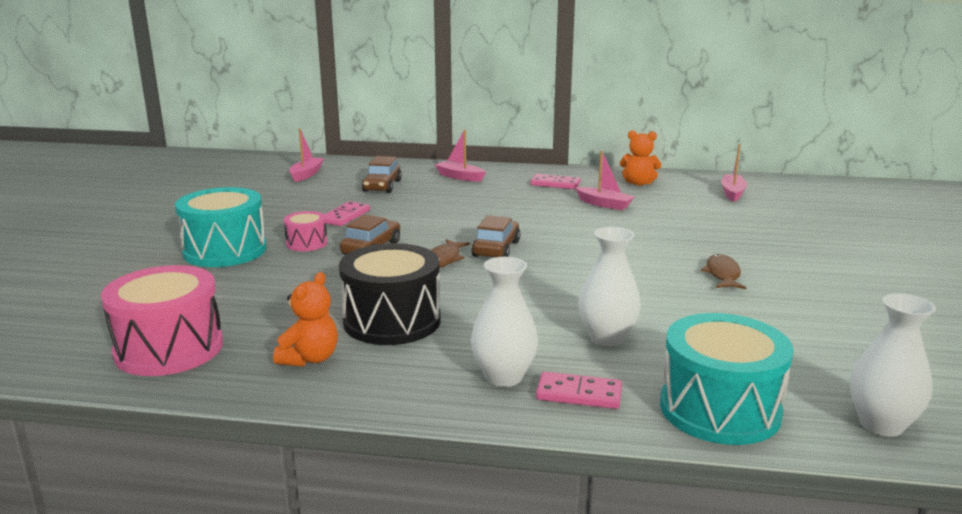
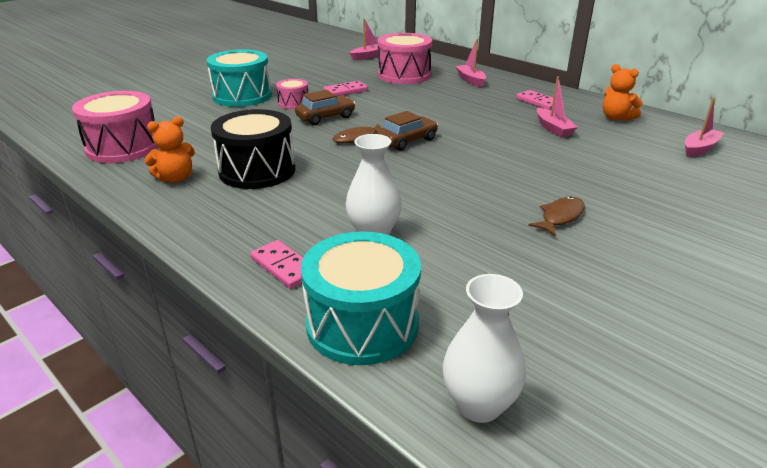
camera: 35 degrees right, 10 degrees up
brown car [362,156,402,193] -> pink drum [378,33,432,84]
white vase [471,257,538,387] -> none

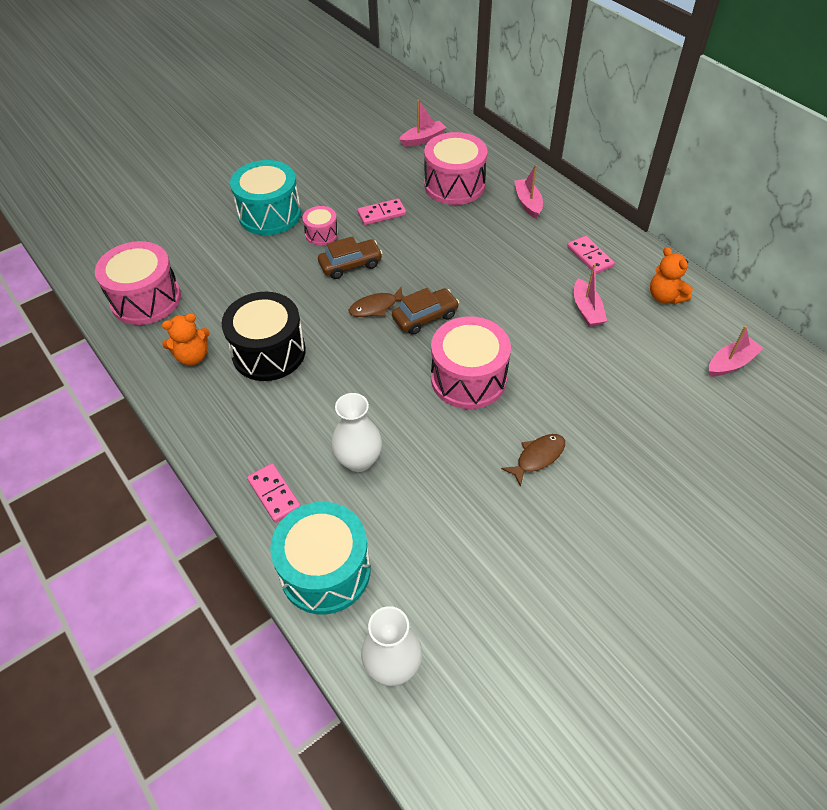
camera: 10 degrees right, 20 degrees up
none -> pink drum [431,316,511,409]

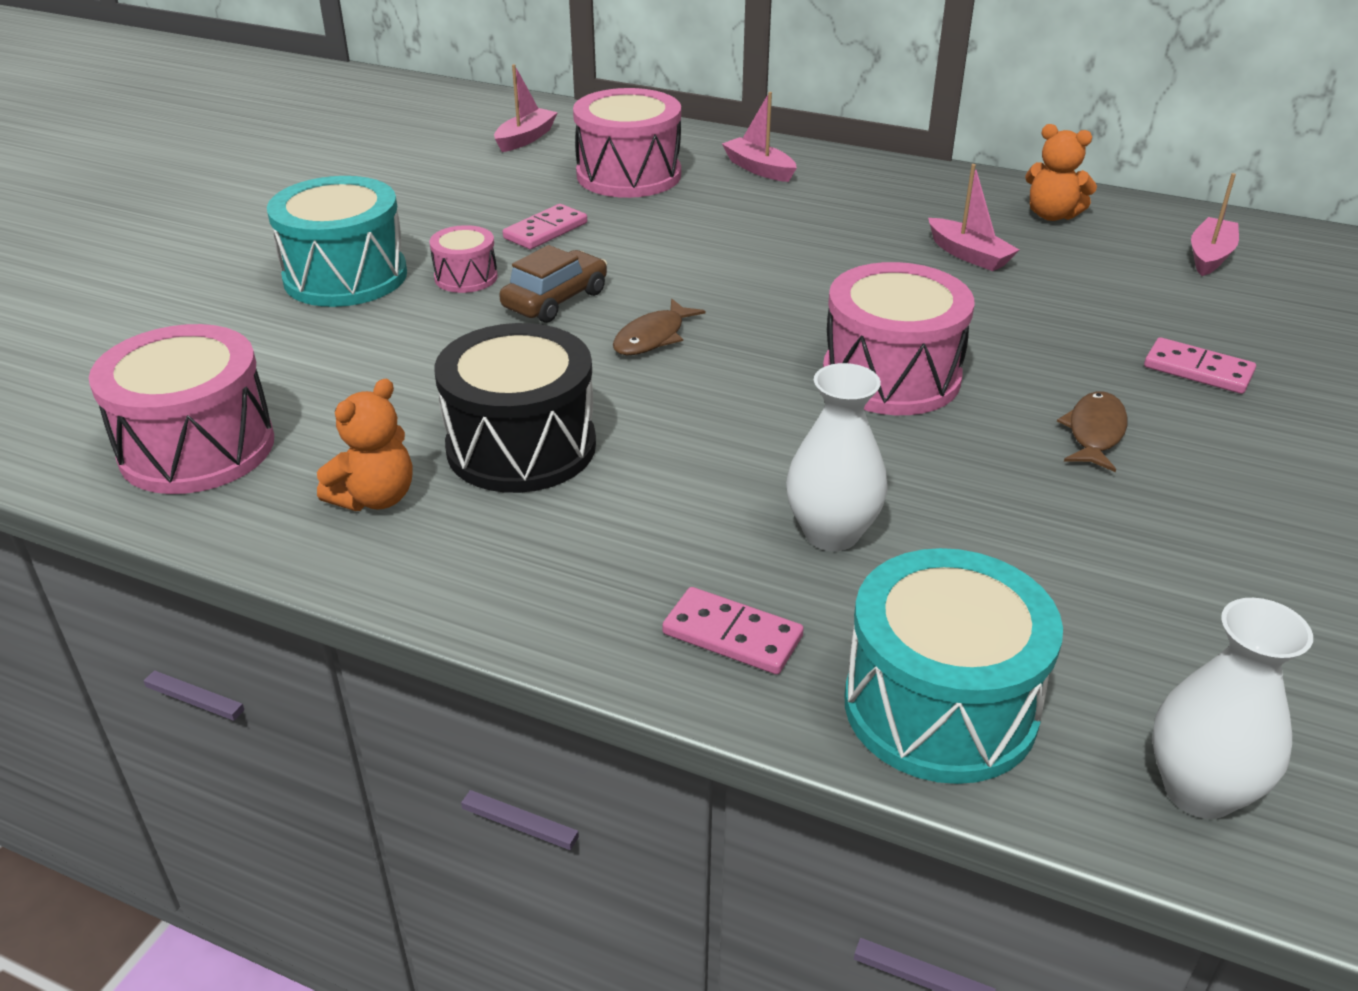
camera: 30 degrees left, 15 degrees down
brown car [392,288,459,335] -> none
pink domino [567,236,615,274] -> pink domino moved to [1144,337,1256,394]

